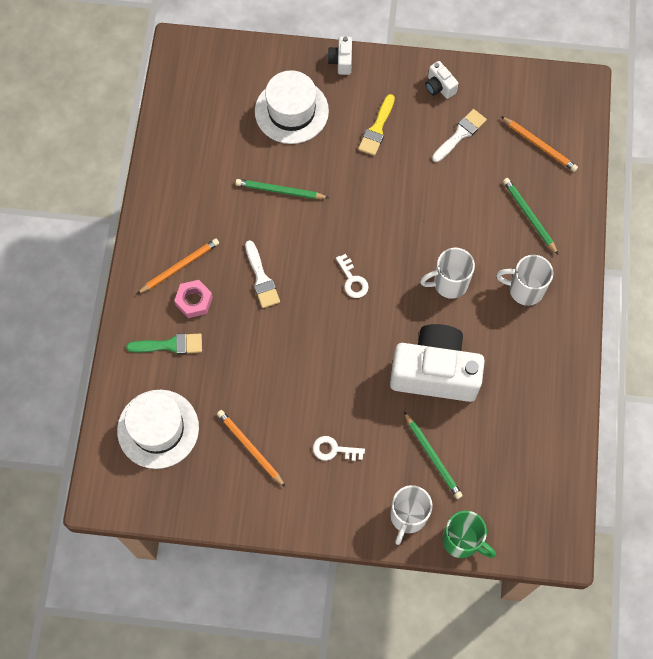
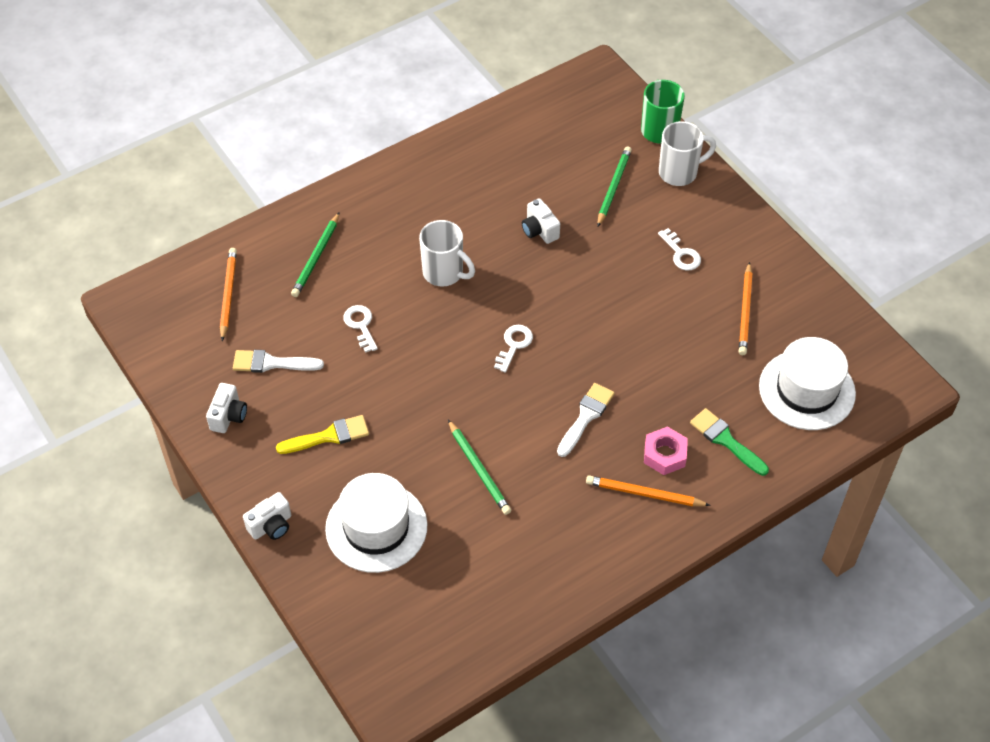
camera: 130 degrees left, 15 degrees down
white camera [390,324,485,402] -> white camera [522,198,560,244], size x0.41
white mug [496,255,553,306] -> none
none -> white key [343,305,378,353]

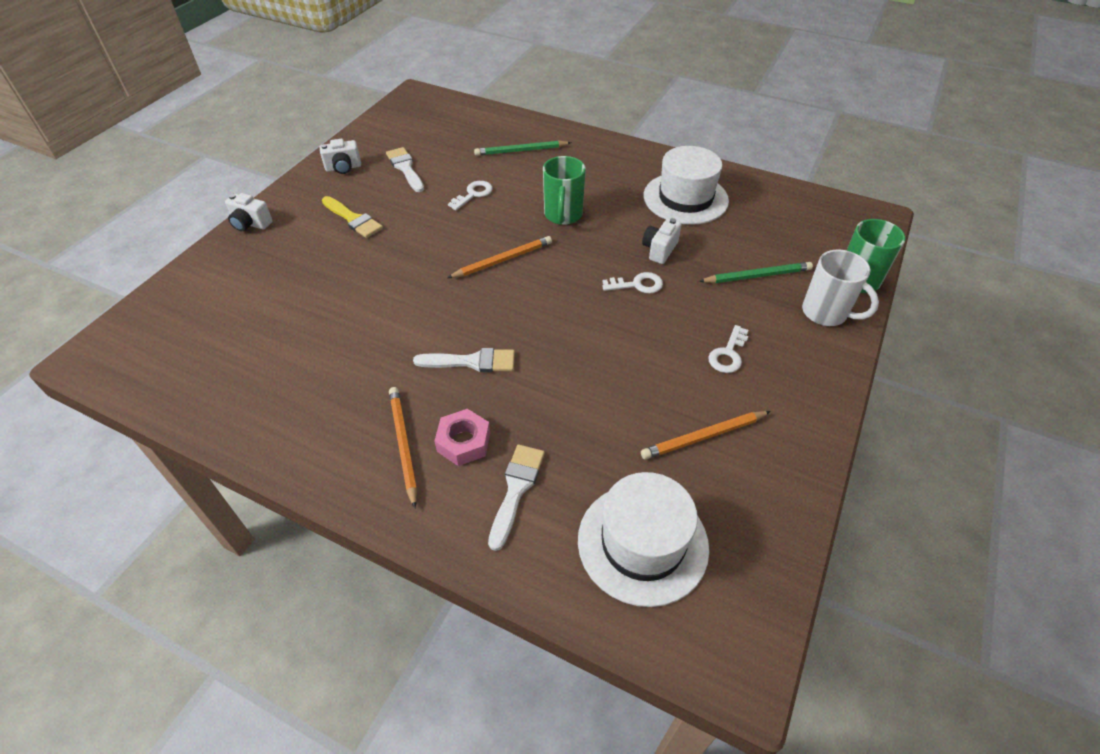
camera: 60 degrees right, 5 degrees down
orange pencil [220,248,237,341] -> orange pencil moved to [447,236,552,278]
white hat [325,473,427,573] -> white hat moved to [644,146,729,225]
white mug [419,220,475,287] -> green mug [543,156,586,225]
green pencil [448,420,511,515] -> none
white key [494,325,533,373] -> white key moved to [602,272,663,293]
green brush [690,408,769,476] -> white brush [488,445,545,551]

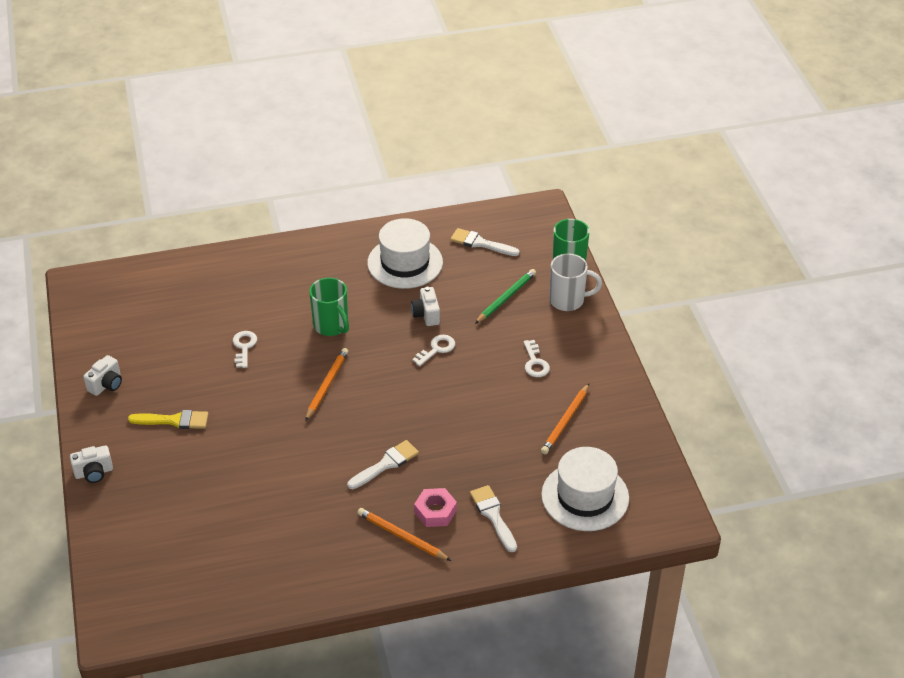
camera: 40 degrees left, 5 degrees down
white brush [386,147,424,192] -> white brush moved to [450,228,520,256]
green pencil [474,140,571,156] -> none

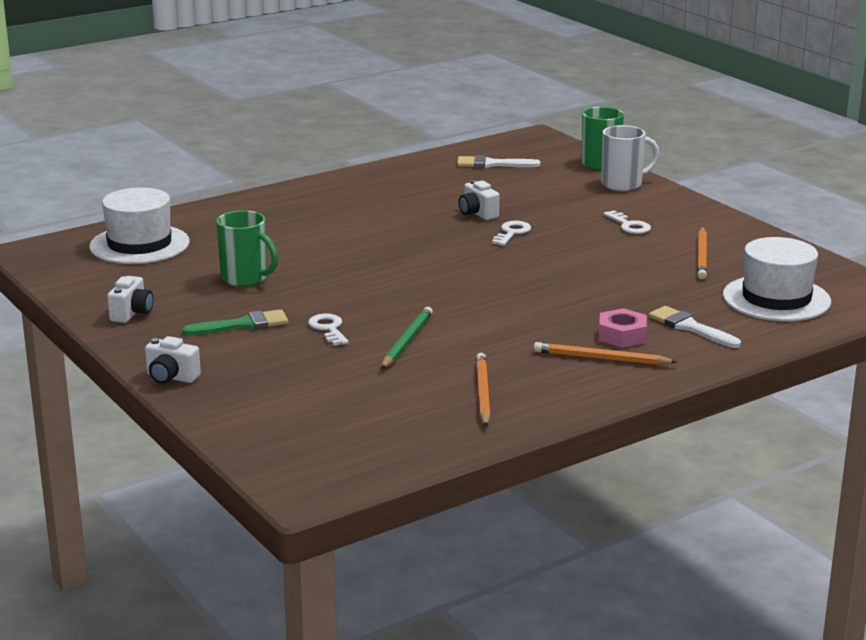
camera: 20 degrees left, 20 degrees down
white camera [70,445,113,483] -> white camera turned 60 degrees clockwise [145,336,201,384]
yellow brush [128,410,208,429] -> green brush [182,309,288,335]
white key [233,331,257,368] -> white key moved to [308,313,349,346]
orange pencil [305,348,348,421] -> orange pencil moved to [476,353,491,427]
green mug [309,278,349,336] -> green mug moved to [216,210,278,287]
white brush [347,440,419,489] -> none
white hat [367,218,443,289] -> white hat moved to [89,187,190,264]
green pencil [475,269,536,324] -> green pencil moved to [381,307,433,369]

